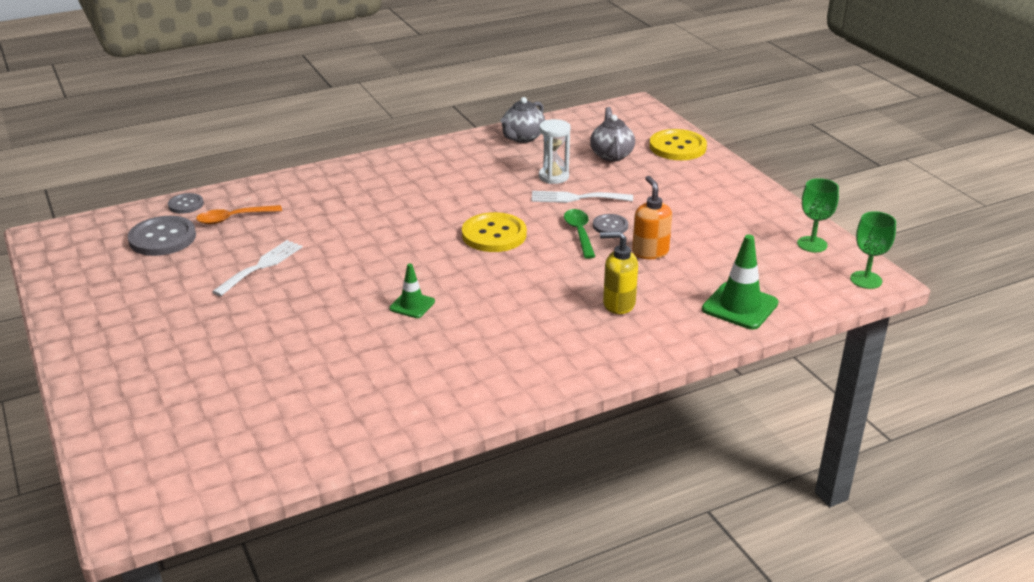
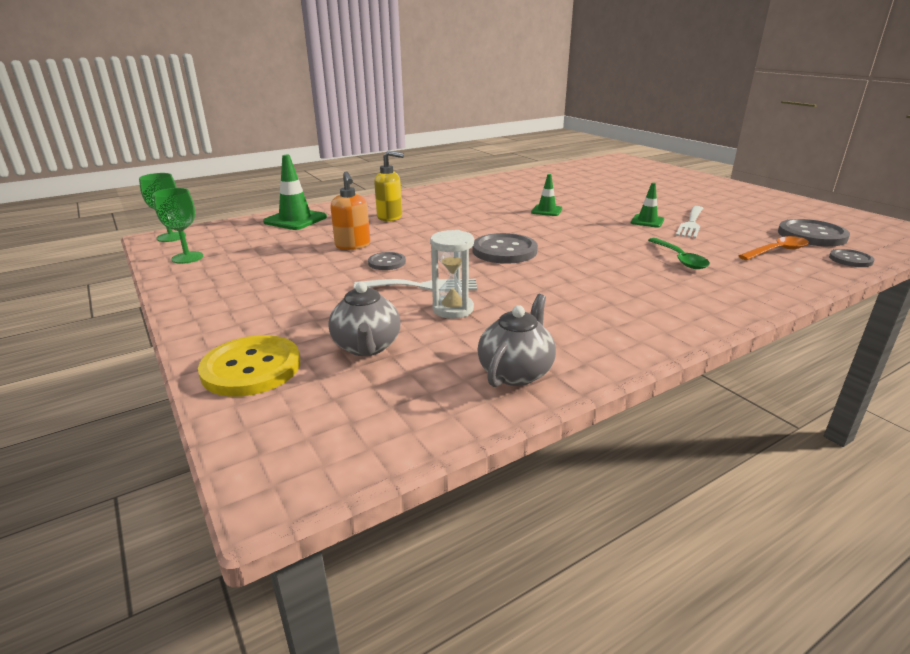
camera: 175 degrees right, 5 degrees down
yellow button [462,212,527,252] -> grey button [473,233,538,264]
green spoon [564,209,595,259] -> green spoon moved to [648,238,710,269]
none -> green traffic cone [631,183,664,228]

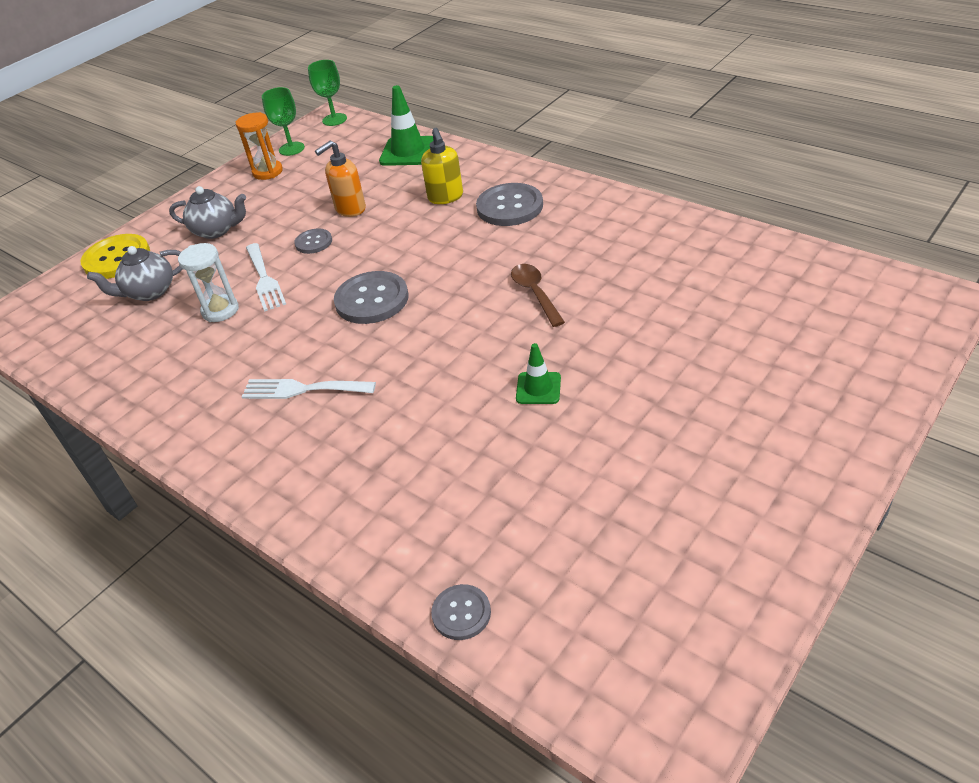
camera: 75 degrees right, 15 degrees up
grey teapot [478,294,556,387] -> grey teapot moved to [169,186,246,239]
green traffic cone [531,174,562,216] -> brown spoon [511,264,565,327]
green spoon [648,238,710,269] -> none
white fork [676,206,703,238] -> white fork moved to [242,379,376,399]
orange spoon [738,236,809,260] -> none
grey button [778,219,850,246] -> grey button moved to [476,183,543,226]
none -> orange hourglass [236,112,283,180]

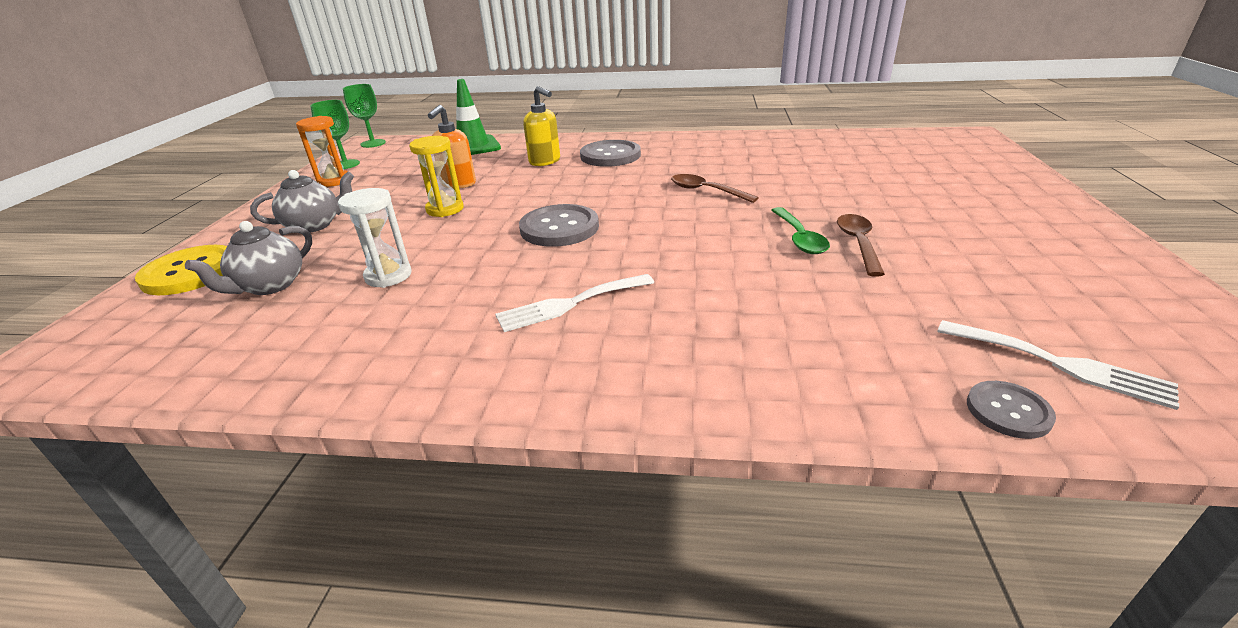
camera: 35 degrees left, 10 degrees down
white fork [246,243,286,312] -> white fork moved to [937,320,1179,410]
grey button [294,229,332,254] -> yellow hourglass [409,136,464,217]
green traffic cone [516,343,561,404] -> green spoon [771,207,830,254]
none -> brown spoon [837,214,885,277]

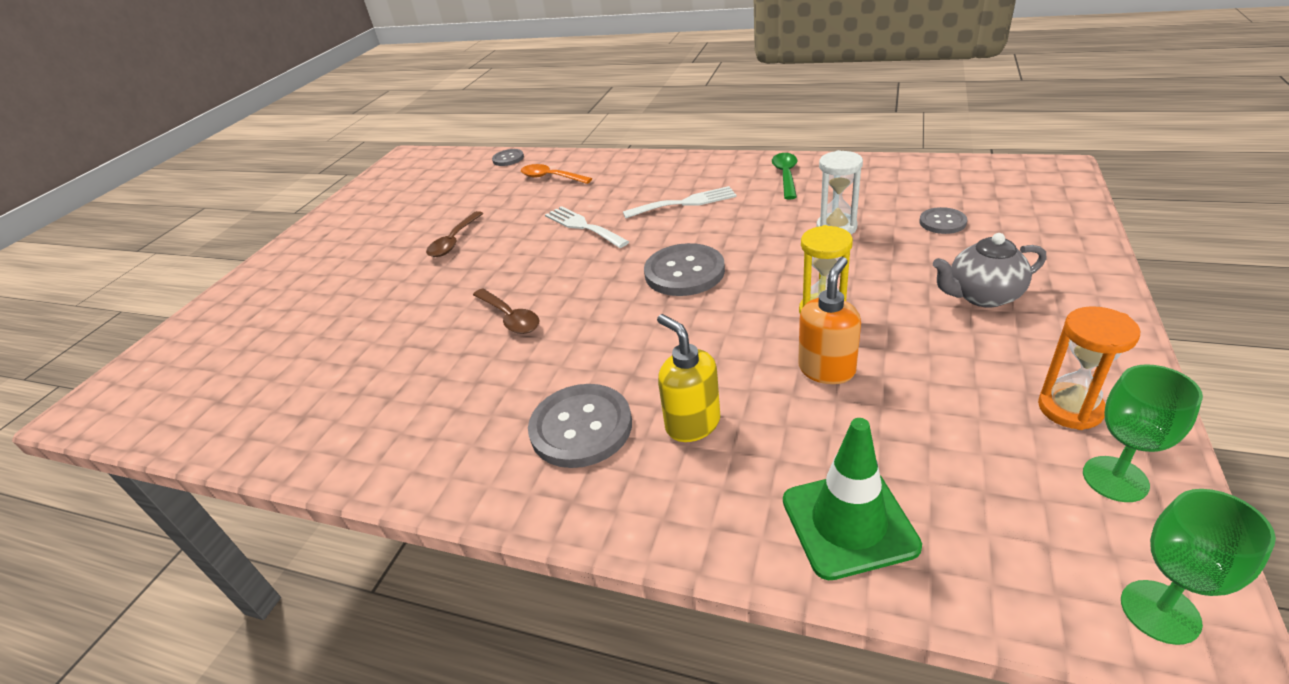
camera: 165 degrees left, 5 degrees up
yellow button [135,245,227,295] -> none
grey teapot [185,221,312,295] -> grey button [919,207,967,234]
green spoon [771,207,830,254] -> green spoon moved to [772,153,797,200]
white fork [937,320,1179,410] -> white fork moved to [545,206,629,248]
none -> orange spoon [521,164,592,184]

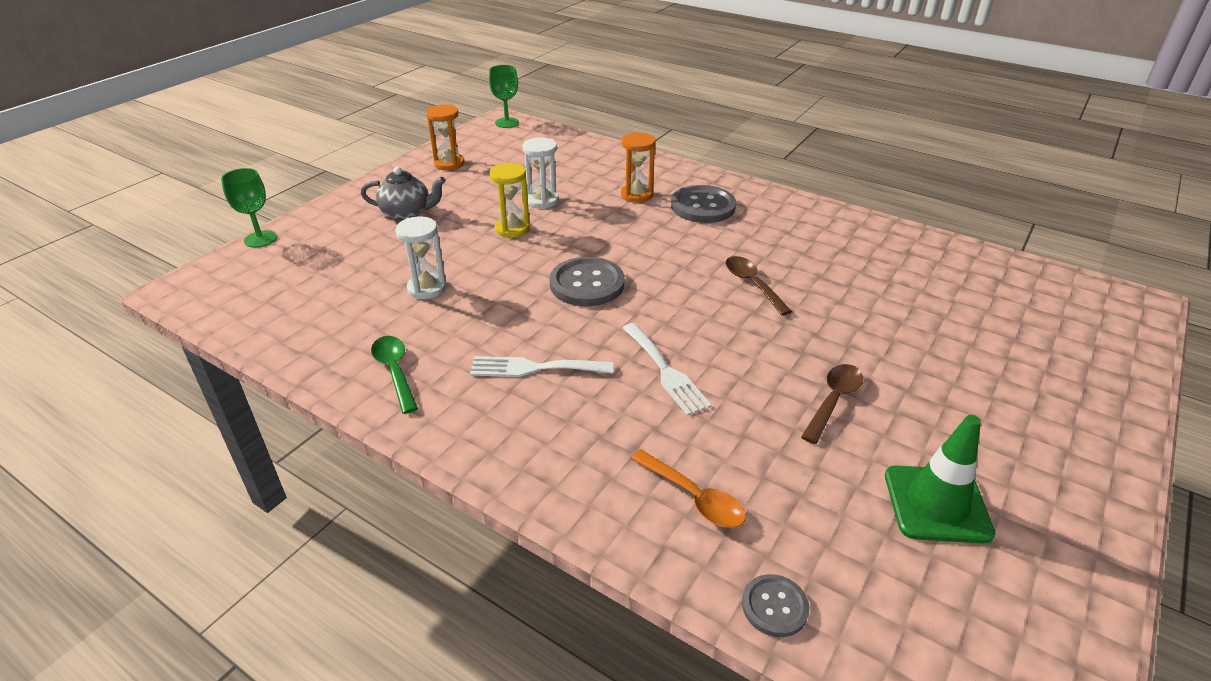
camera: 170 degrees left, 0 degrees up
yellow soap dispenser [657,314,720,442] -> orange hourglass [621,132,655,203]
green spoon [772,153,797,200] -> green spoon turned 135 degrees clockwise [371,336,418,414]
green traffic cone [783,418,922,580] -> green traffic cone moved to [885,415,995,543]
orange soap dispenser [798,257,861,384] -> white hourglass [523,138,559,209]
grey button [919,207,967,234] -> none
green goblet [1083,364,1203,502] -> green goblet moved to [221,168,277,248]

